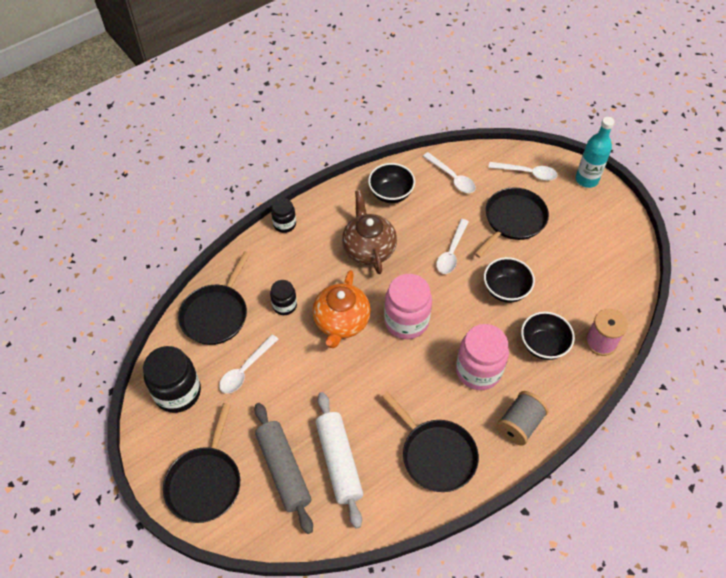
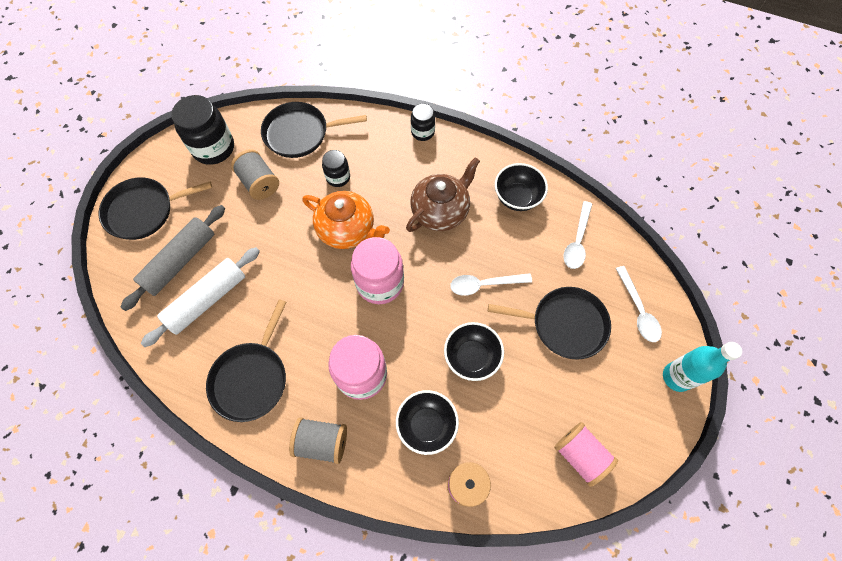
camera: 60 degrees right, 10 degrees up
white spoon [219,334,278,393] -> grey spool [231,149,279,200]
orange teapot [312,270,371,348] -> orange teapot turned 135 degrees counterclockwise [302,191,390,249]
none -> pink spool [554,422,618,487]

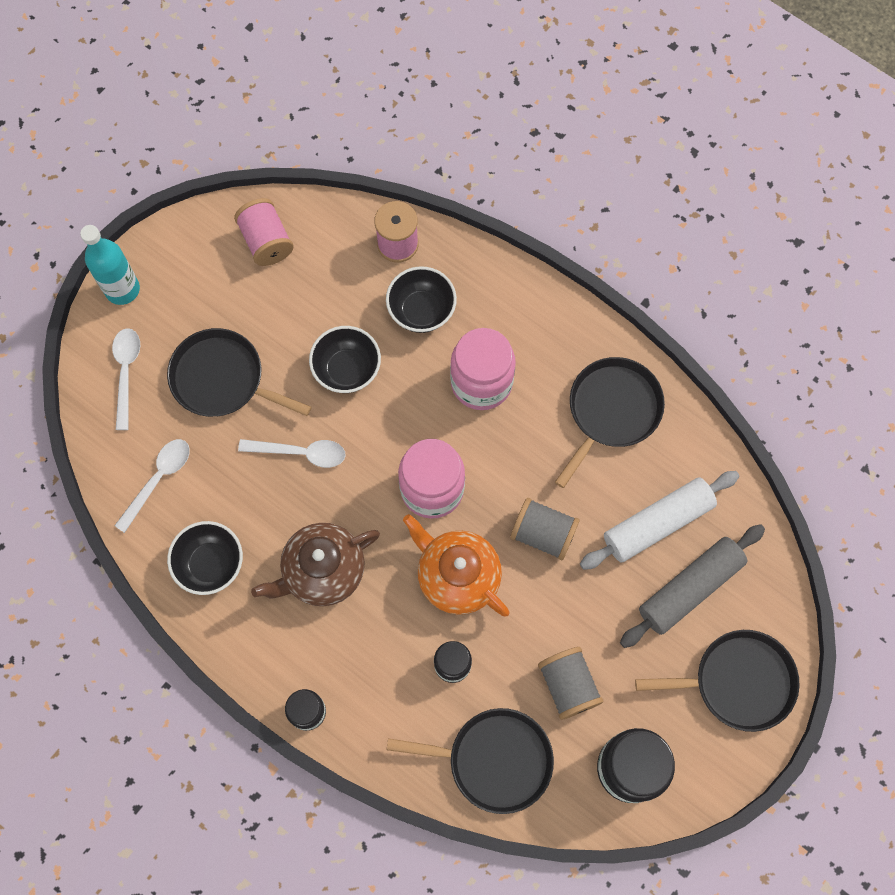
camera: 165 degrees left, 5 degrees up
grey spool [289,417,347,464] -> grey spool moved to [510,498,580,560]

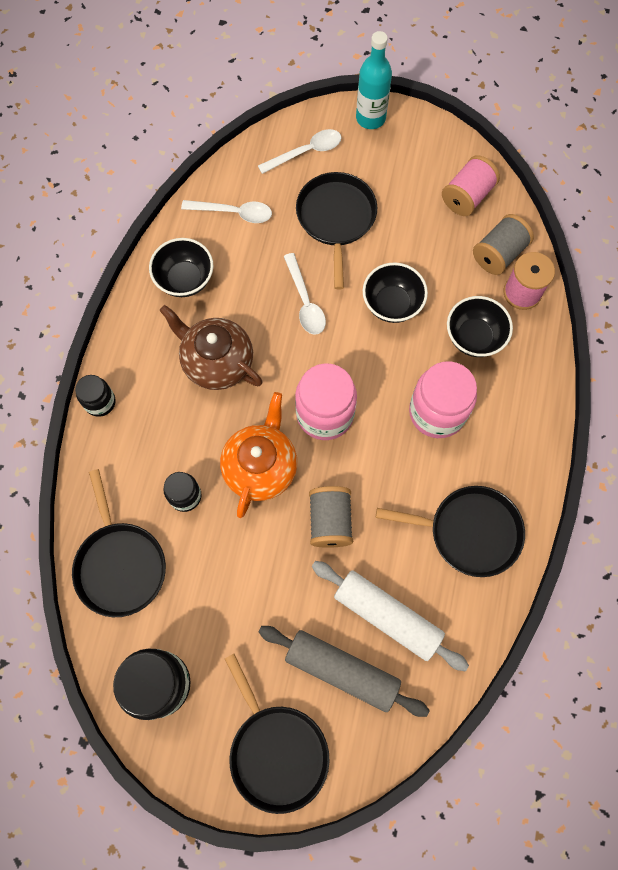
camera: 65 degrees right, 0 degrees up
grey spool [538,647,604,720] -> grey spool moved to [473,214,534,275]

